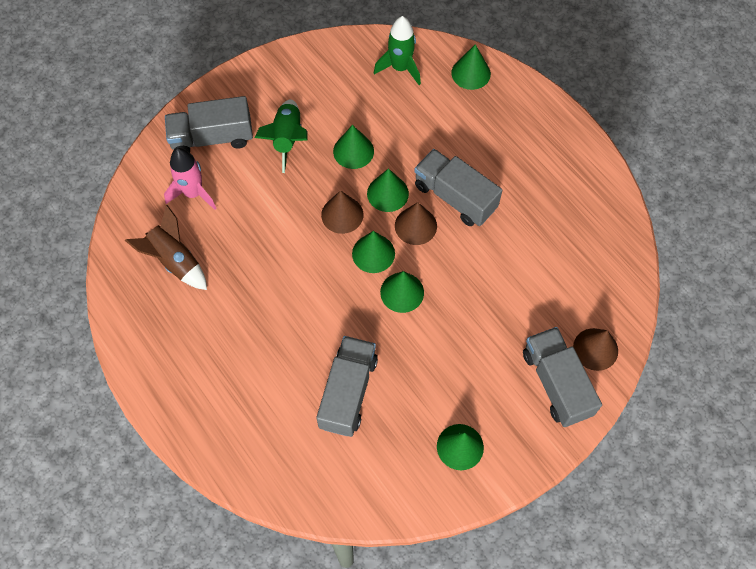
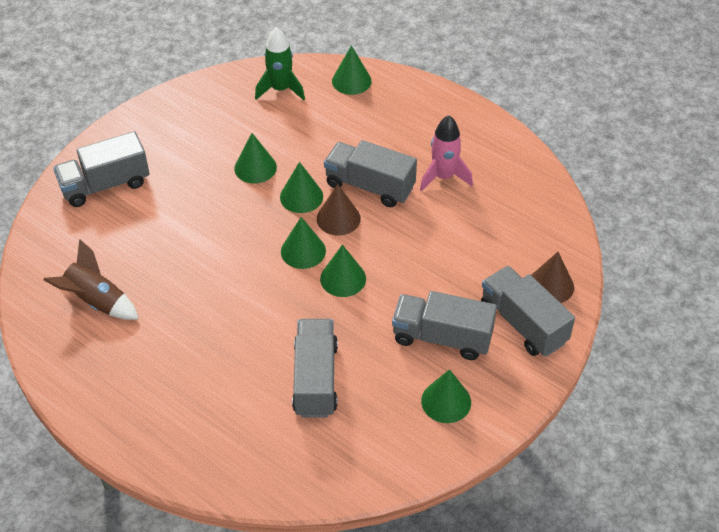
camera: 15 degrees left, 15 degrees down
pink rocket [164,148,216,210] -> pink rocket moved to [420,115,473,192]
green rocket [254,99,308,173] -> none
brown cone [321,190,363,234] -> none
none -> grey truck [392,291,497,360]

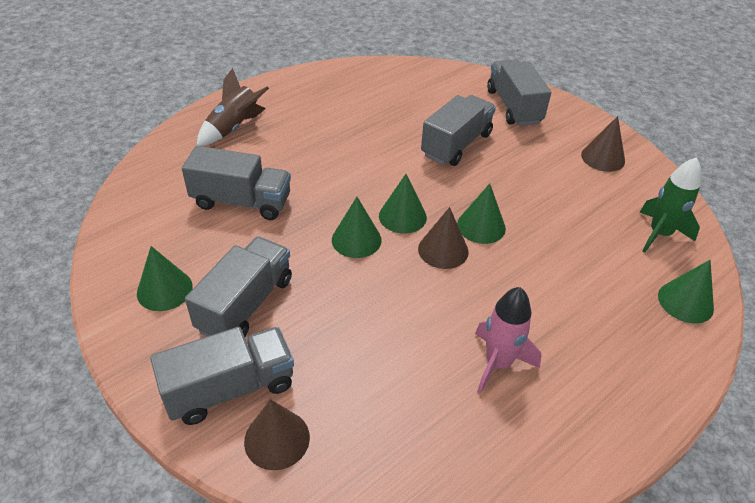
camera: 100 degrees right, 5 degrees down
brown rocket [43,239,139,320] -> brown rocket moved to [197,68,269,146]
green cone [234,133,277,184] -> none
grey truck [324,140,417,207] -> grey truck moved to [421,95,496,166]
none -> brown cone [581,116,625,172]

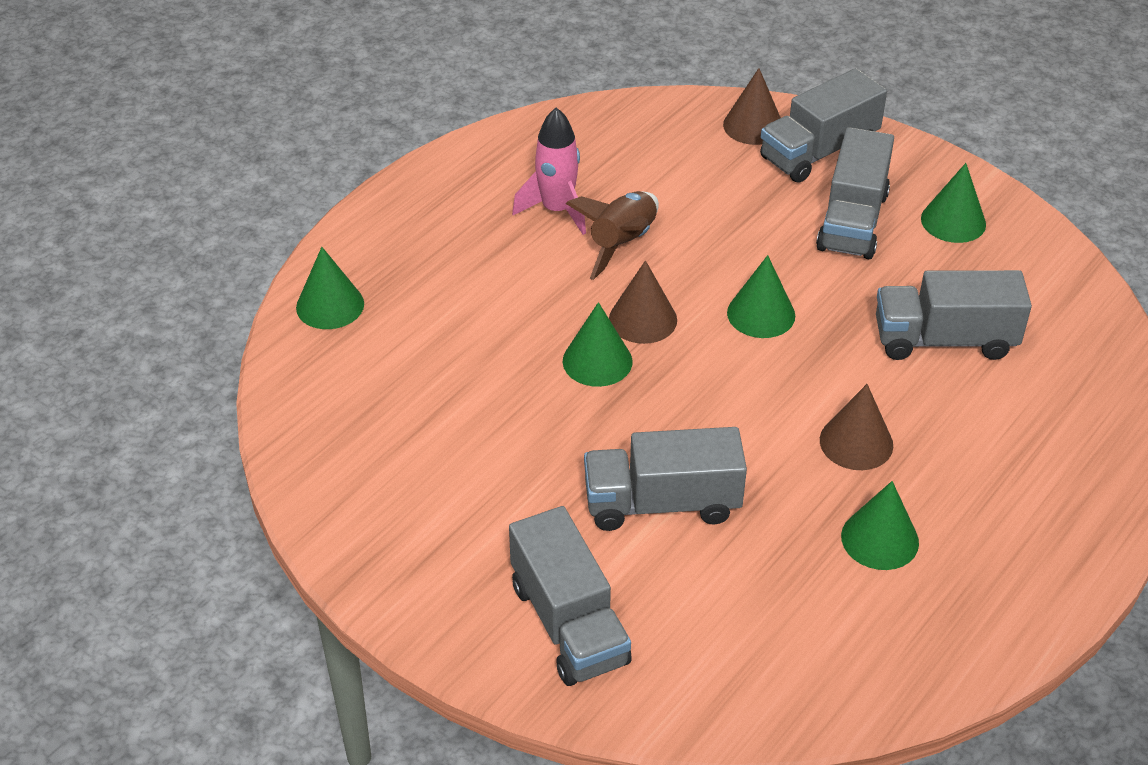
camera: 170 degrees right, 0 degrees up
brown rocket [197,68,269,146] -> brown rocket moved to [566,191,659,280]
green cone [379,174,427,234] -> green cone moved to [841,481,919,570]
grey truck [421,95,496,166] -> grey truck turned 60 degrees clockwise [584,427,747,531]
brown cone [581,116,625,172] -> brown cone moved to [820,384,893,470]
green rocket [640,157,701,252] -> none

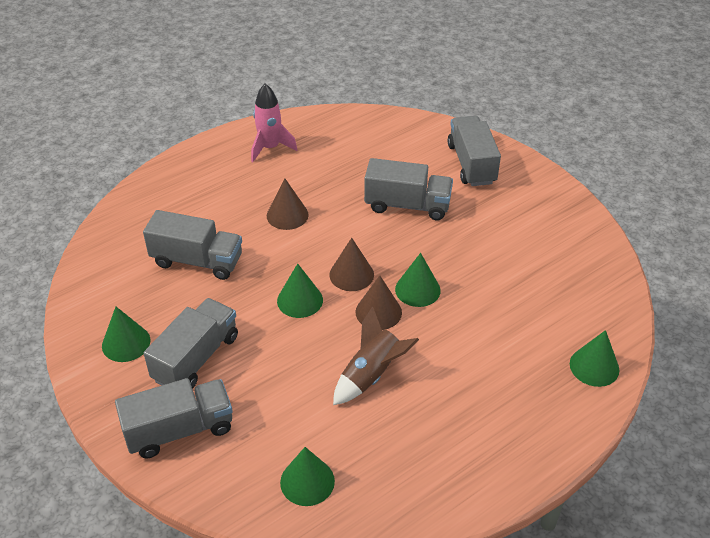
camera: 165 degrees left, 0 degrees up
pink rocket [512,107,586,235] -> pink rocket moved to [251,84,297,162]
brown cone [723,68,781,145] -> brown cone moved to [329,238,374,291]
green cone [841,481,919,570] -> green cone moved to [280,447,335,506]

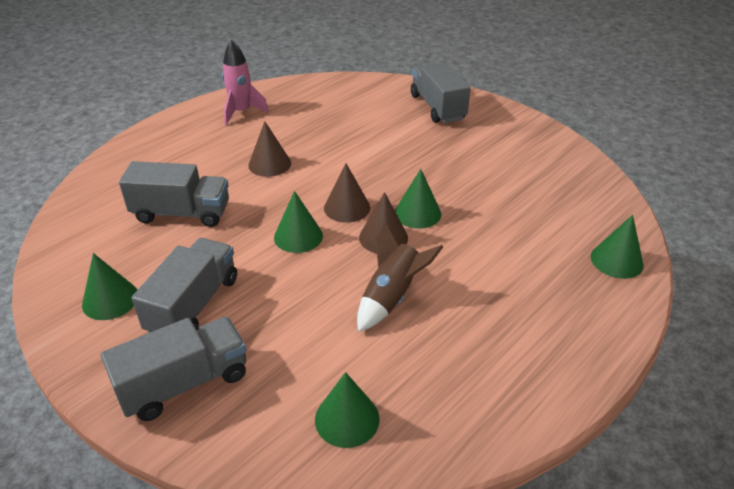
camera: 10 degrees left, 5 degrees down
grey truck [364,158,453,220] -> none

